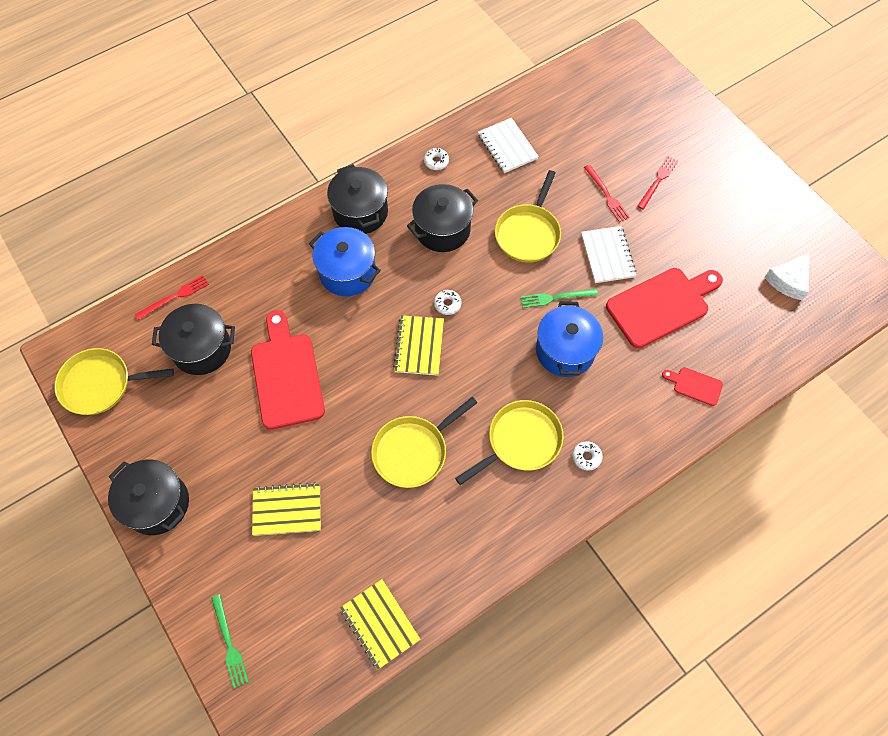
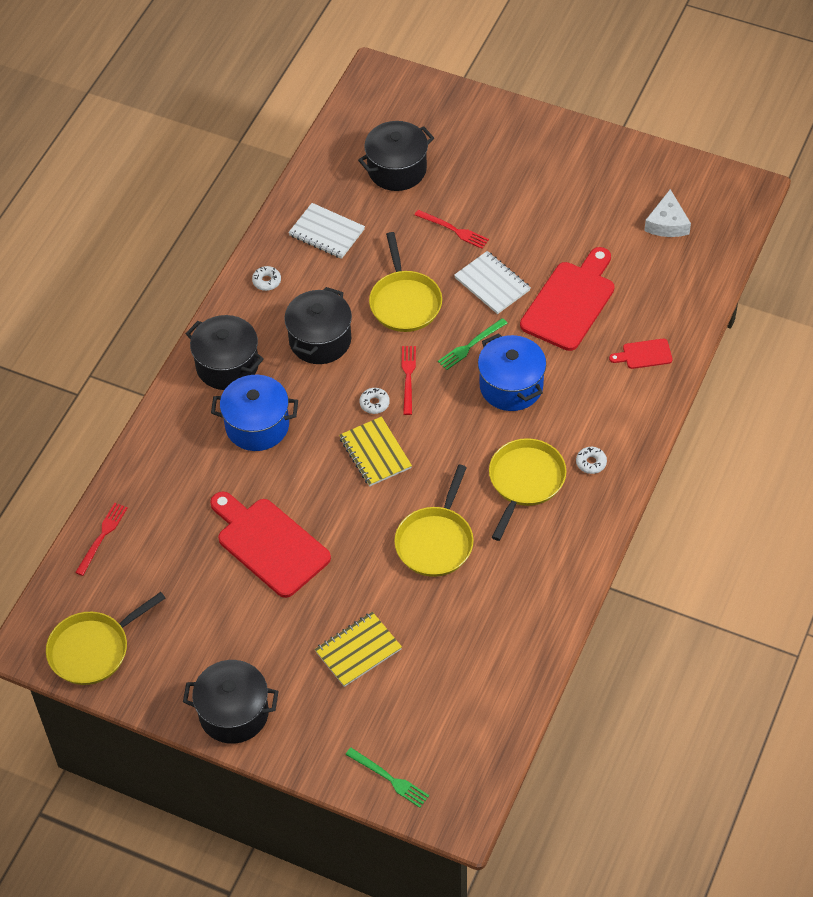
camera: 30 degrees left, 10 degrees down
black pot [152,304,235,375] -> black pot moved to [358,121,434,191]
yellow notebook [340,579,421,670] -> none
red fork [637,156,678,210] -> red fork moved to [402,346,416,415]

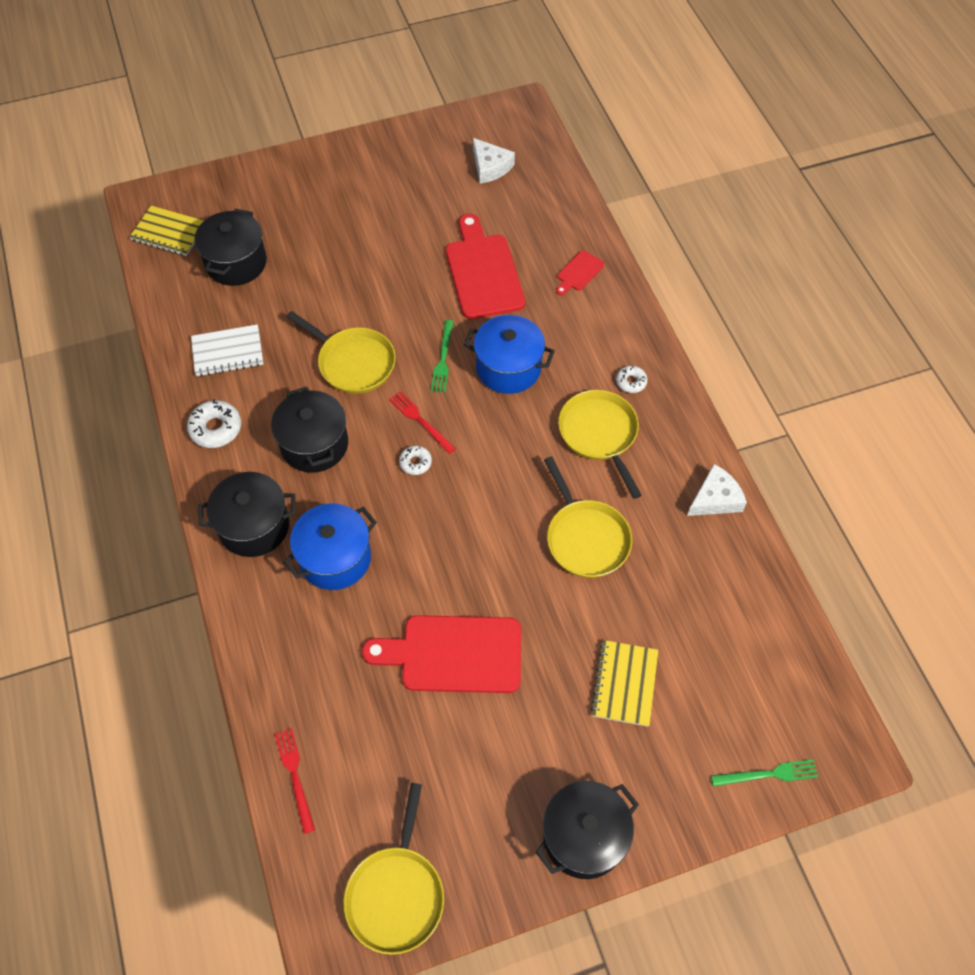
camera: 45 degrees left, 5 degrees up
white donut [252,266,281,291] -> white donut [187,399,241,448], size x1.66
yellow notebook [339,416,412,486] -> yellow notebook moved to [130,205,204,256]
red fork [415,210,489,249] -> none
white notebook [454,251,531,314] -> none
none -> white cheese [687,464,747,516]

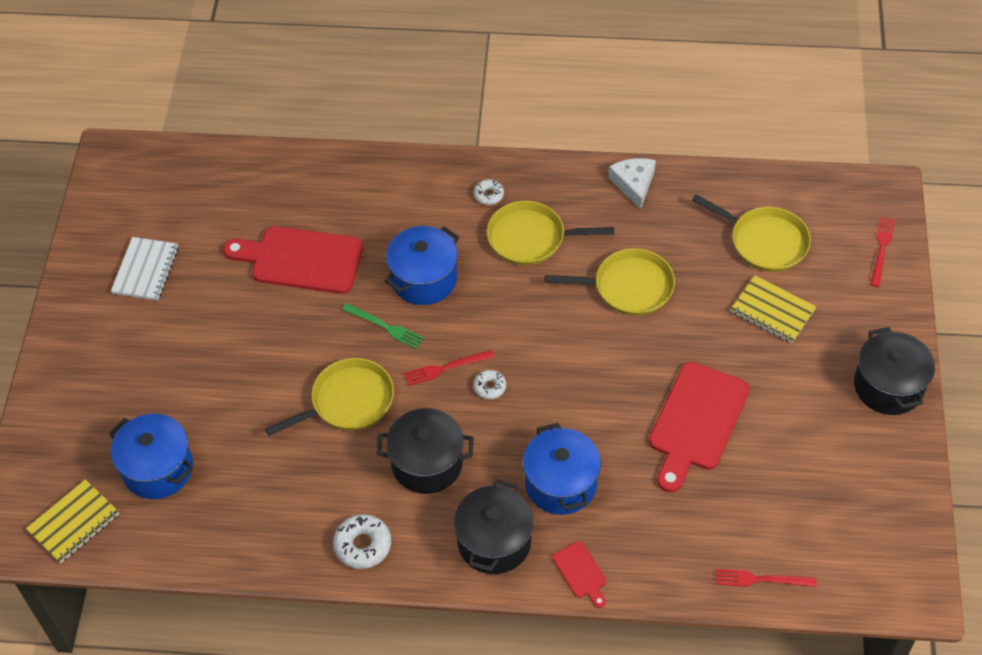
camera: 65 degrees left, 5 degrees down
white notebook [191,324,264,377] -> white notebook moved to [111,237,179,301]
black pot [194,209,267,286] -> blue pot [109,414,193,499]
yellow pan [343,783,444,955] -> yellow pan moved to [692,194,811,272]
white cheese [473,138,515,184] -> none
red cutting board [556,250,604,296] -> red cutting board moved to [552,541,606,608]
green fork [711,759,818,787] -> red fork [870,217,895,287]

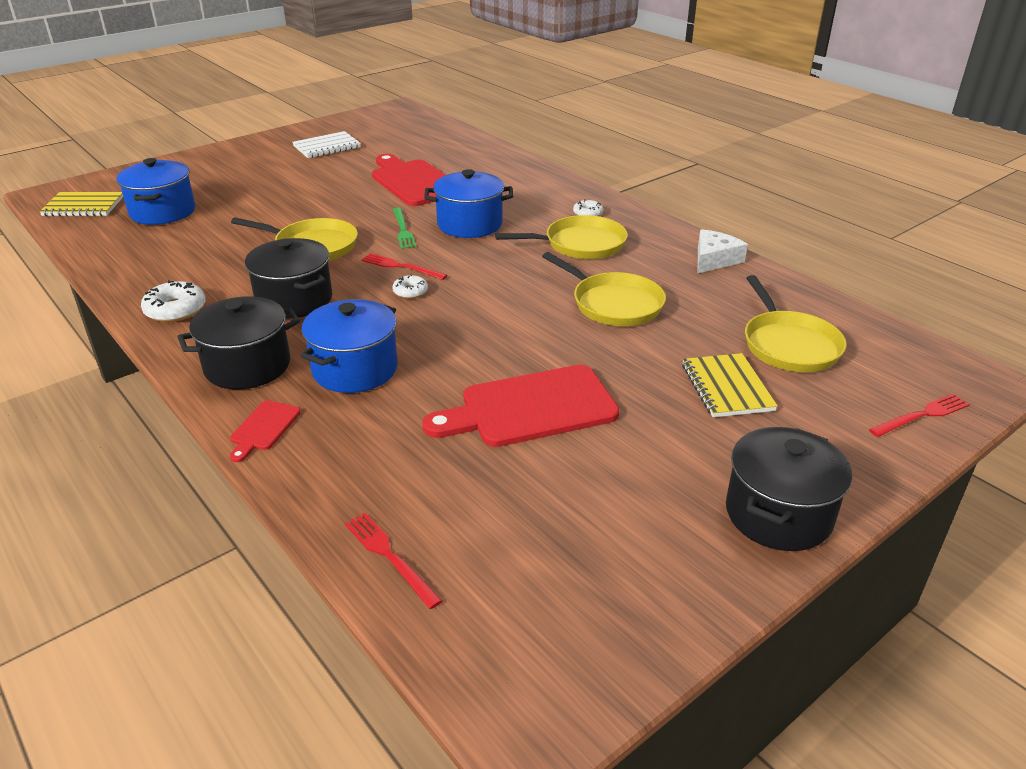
camera: 45 degrees right, 20 degrees down
yellow pan [487,201,614,265] -> yellow pan turned 120 degrees clockwise [495,215,628,259]

